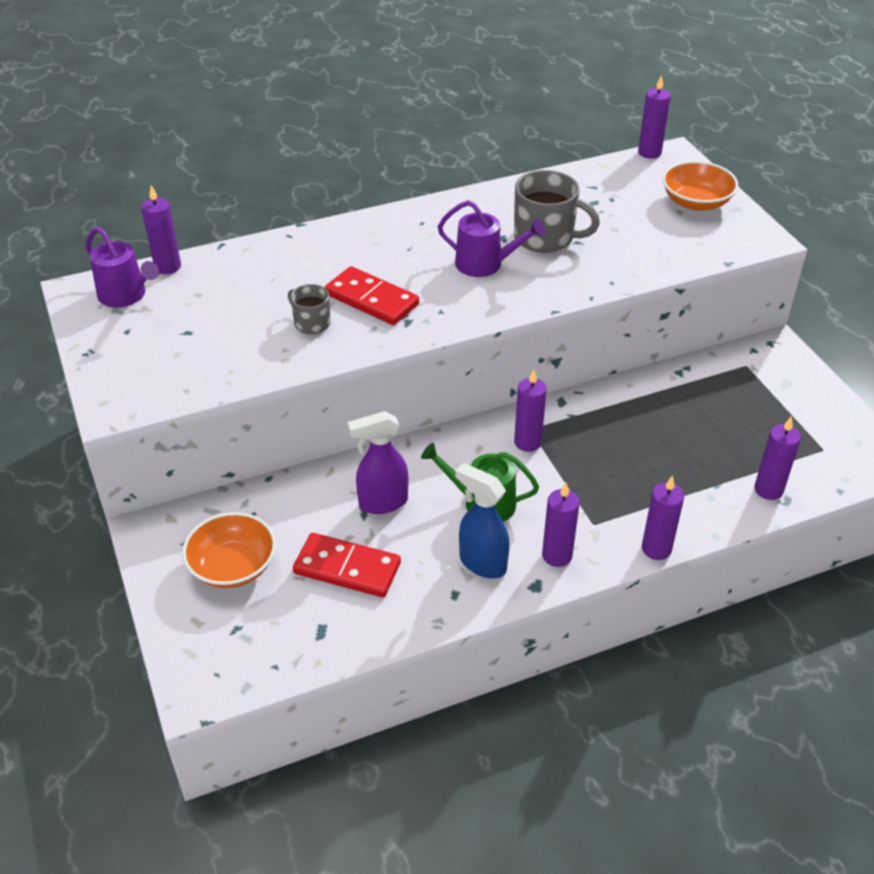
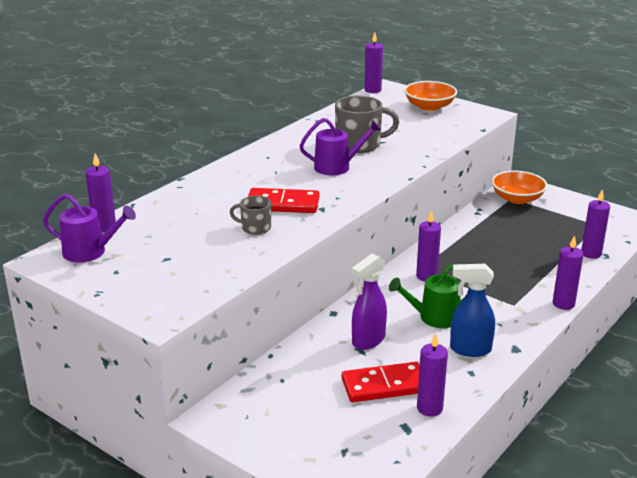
camera: 30 degrees left, 15 degrees down
orange bowl [182,512,276,588] -> orange bowl moved to [492,171,547,204]
purple candle [542,483,580,567] -> purple candle moved to [417,333,448,416]

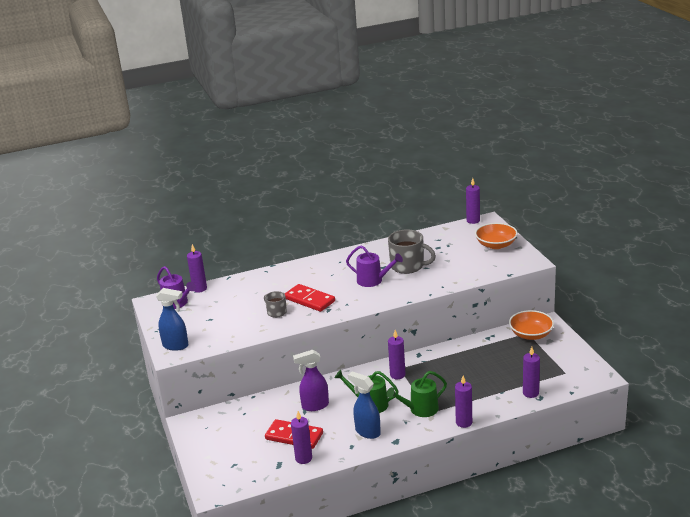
camera: 35 degrees right, 0 degrees up
none -> blue spray bottle [156,288,189,351]
none -> green watering can [387,371,447,417]

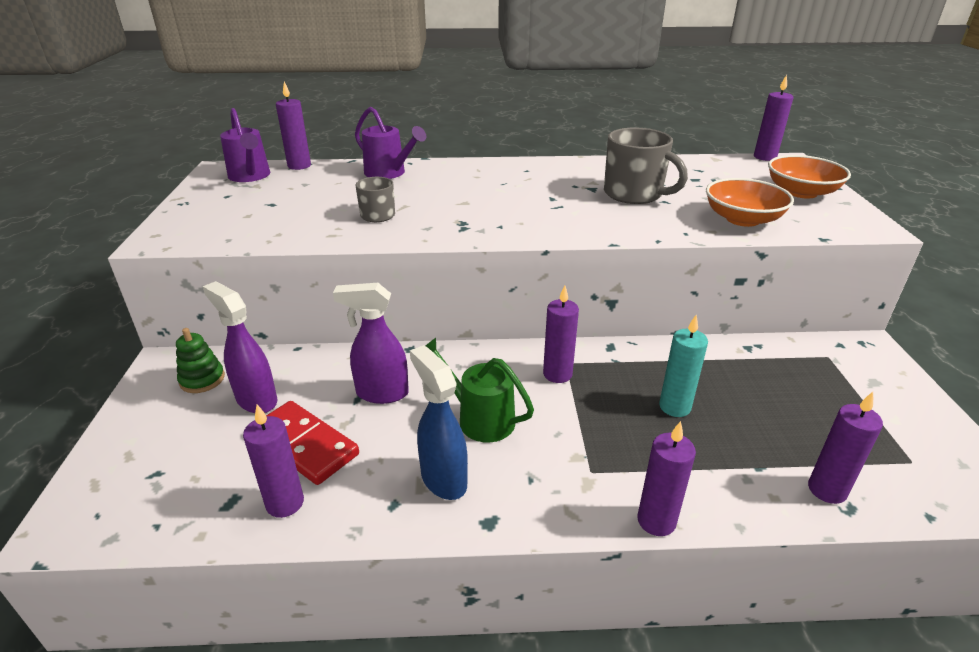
camera: 15 degrees right, 5 degrees up
blue spray bottle [156,288,189,351] -> none
red domino [285,284,335,312] -> none
purple watering can [346,245,403,287] -> purple watering can moved to [355,107,426,179]
green watering can [387,371,447,417] -> none
orange bowl [509,310,554,340] -> orange bowl moved to [706,178,794,227]
none -> green stacking toy [176,328,225,393]
none -> purple spray bottle [203,281,277,413]
none -> turquoise candle [659,315,708,417]

